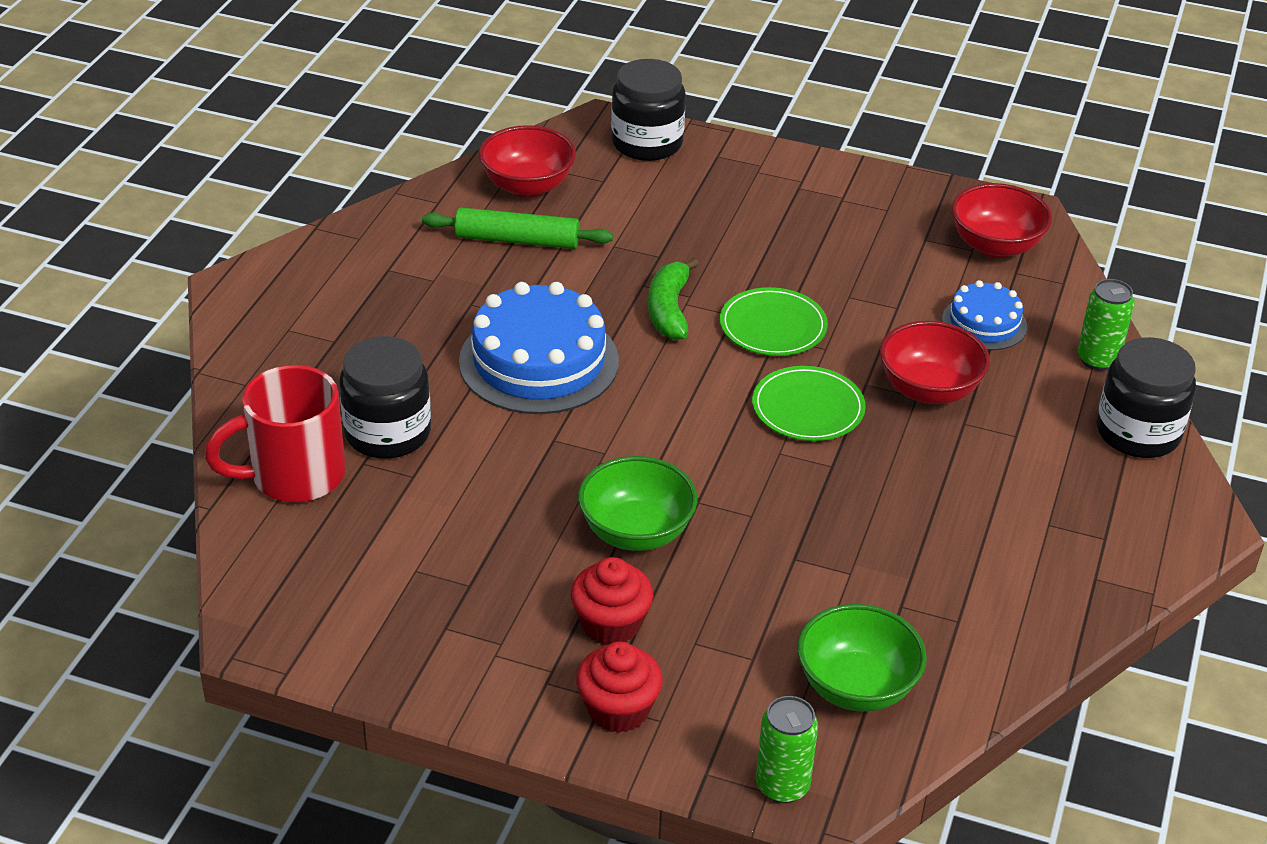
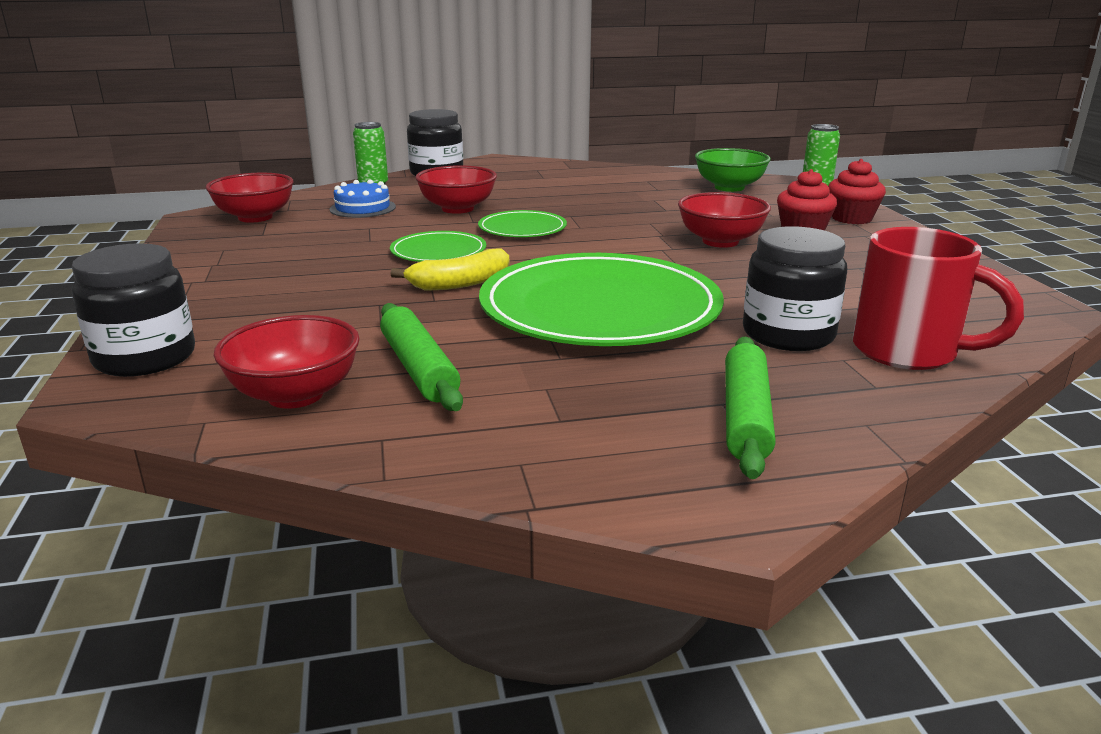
camera: 120 degrees left, 15 degrees down
blue cake [459,282,619,414] -> green plate [479,253,724,346]
green bowl [578,456,697,551] -> red bowl [678,192,771,248]
green banana [648,258,699,340] -> yellow banana [390,248,510,290]
none -> green rolling pin [725,336,775,479]

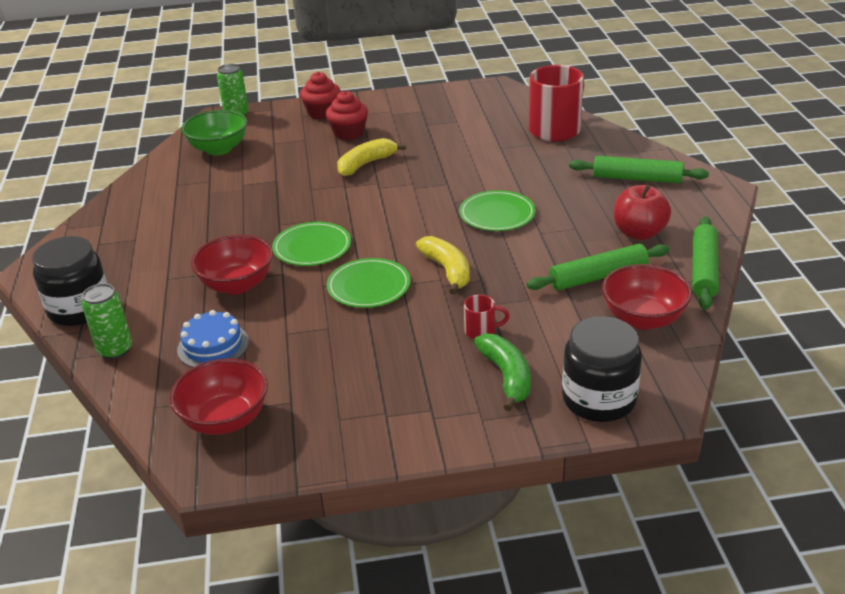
camera: 85 degrees left, 10 degrees up
green plate [479,253,724,346] -> green plate [459,190,536,231], size x0.47
red bowl [678,192,771,248] -> yellow banana [337,138,406,176]
black jar [743,226,847,351] -> none
none -> red mug [464,295,510,339]
none -> green banana [474,333,531,412]
none -> red apple [614,185,671,240]
none -> green rolling pin [692,216,719,310]

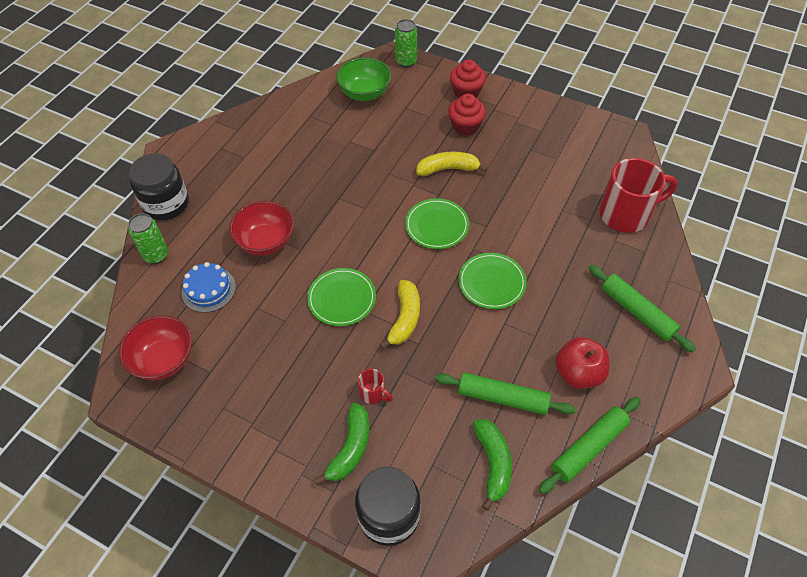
camera: 35 degrees right, 20 degrees up
green plate [272,222,351,266] -> green plate moved to [405,198,469,249]
red bowl [602,264,692,330] -> green banana [473,419,512,511]

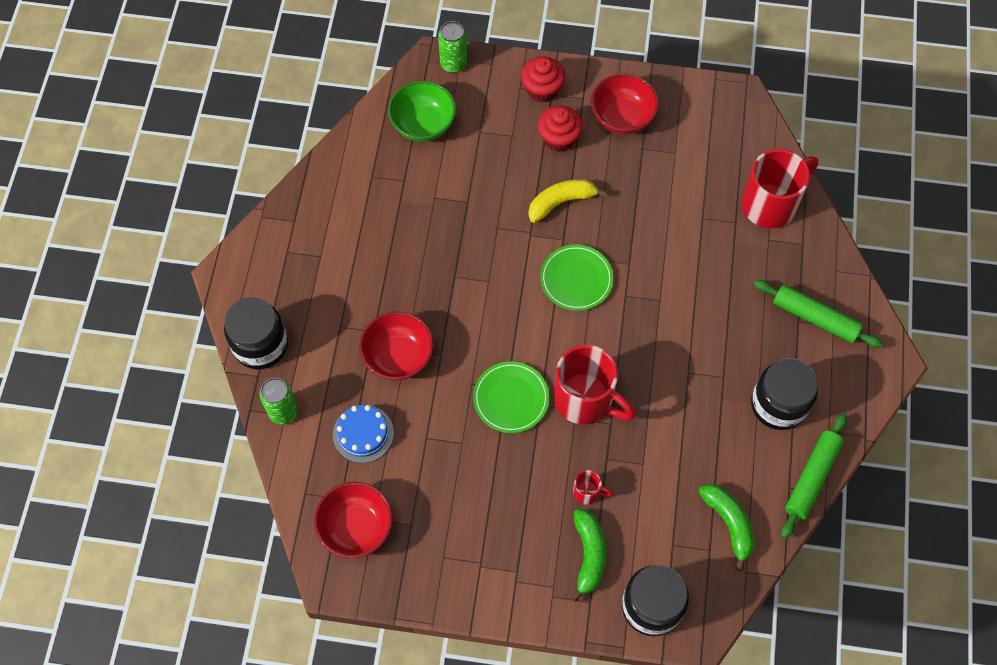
camera: 20 degrees left, 10 degrees up
yellow banana [379,280,420,349] -> red mug [554,345,636,425]
green rolling pin [435,372,575,415] -> none
green plate [458,253,527,309] -> none
red apple [555,337,609,389] -> black jar [751,358,818,430]
none -> red bowl [591,74,659,135]

